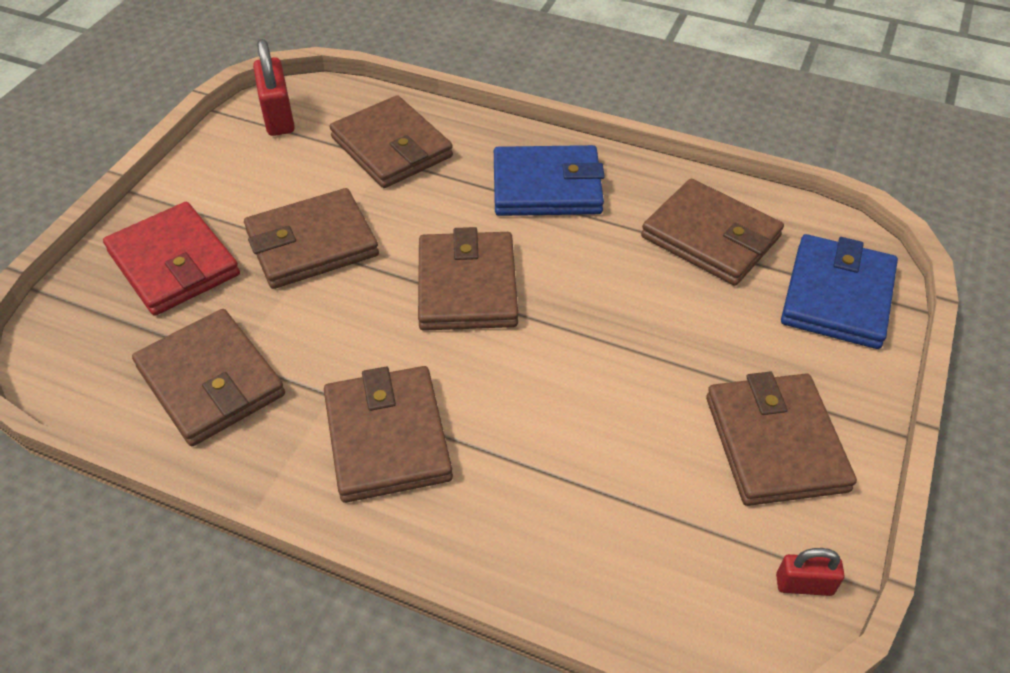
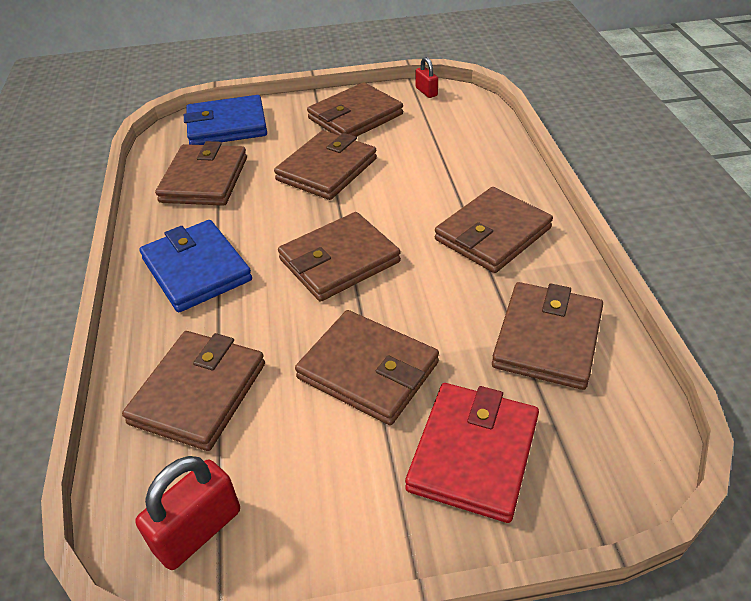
camera: 120 degrees left, 5 degrees down
none -> brown wallet [274,130,377,200]

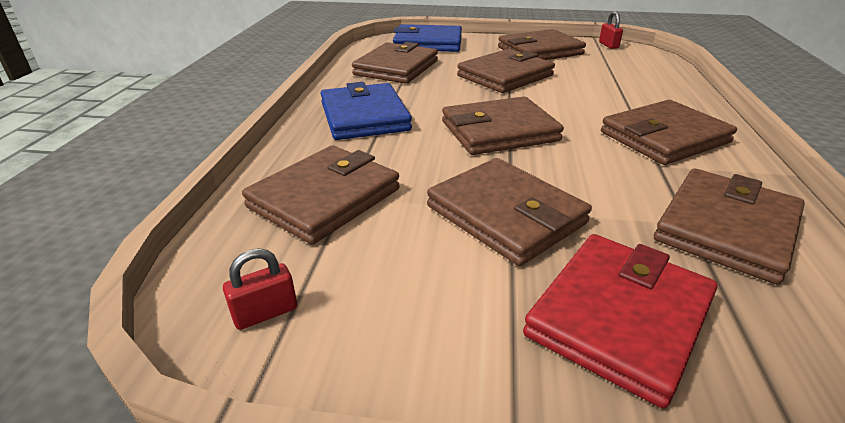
camera: 15 degrees right, 10 degrees down
red padlock [135,456,240,570] -> red padlock [223,248,297,330], size x0.58

